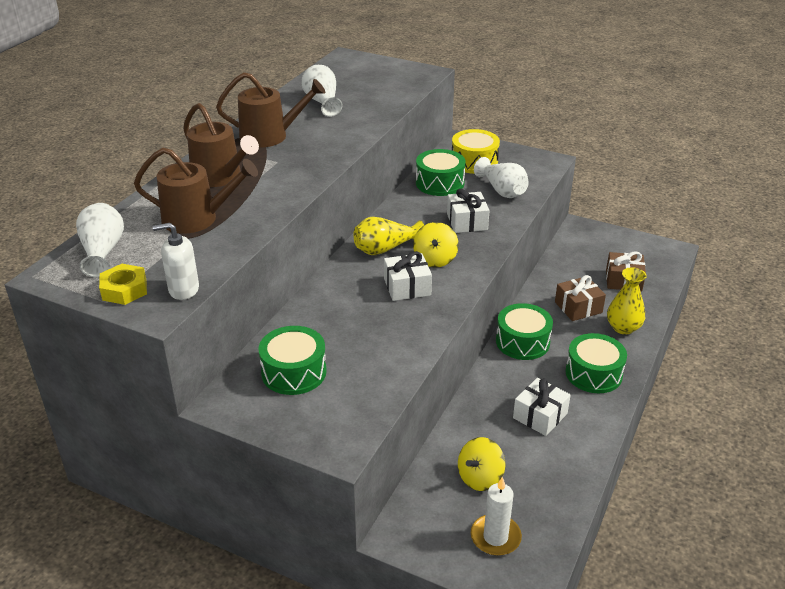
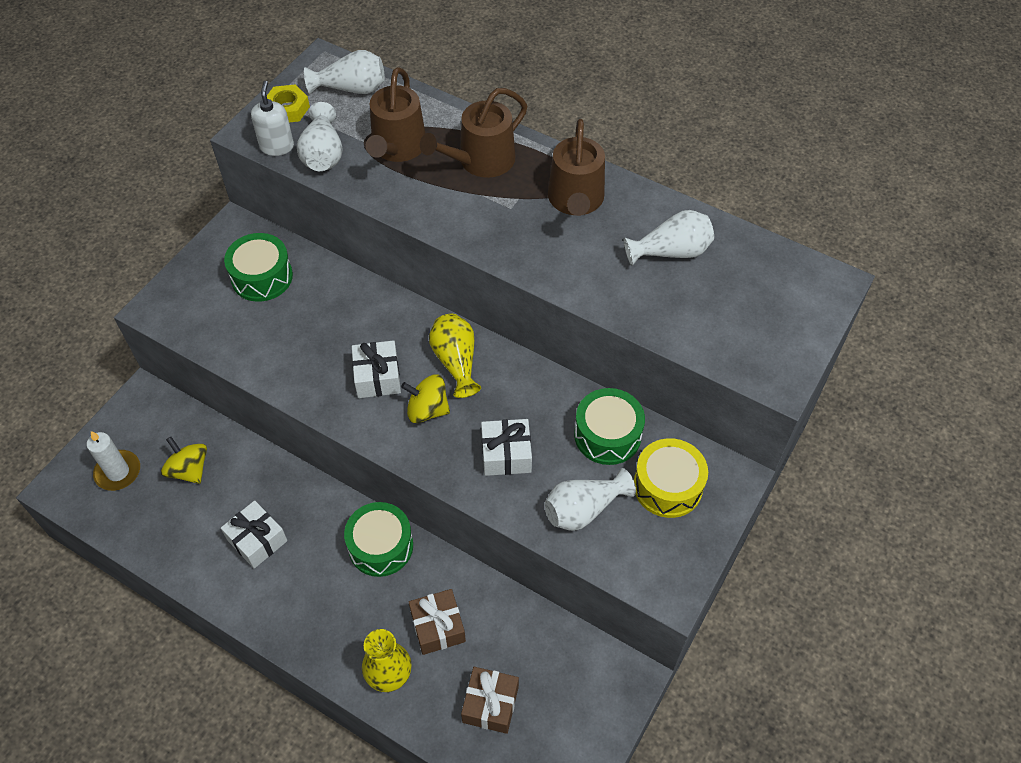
camera: 95 degrees right, 20 degrees up
green drum [565,333,627,393] -> none
none -> white vase [297,102,343,171]

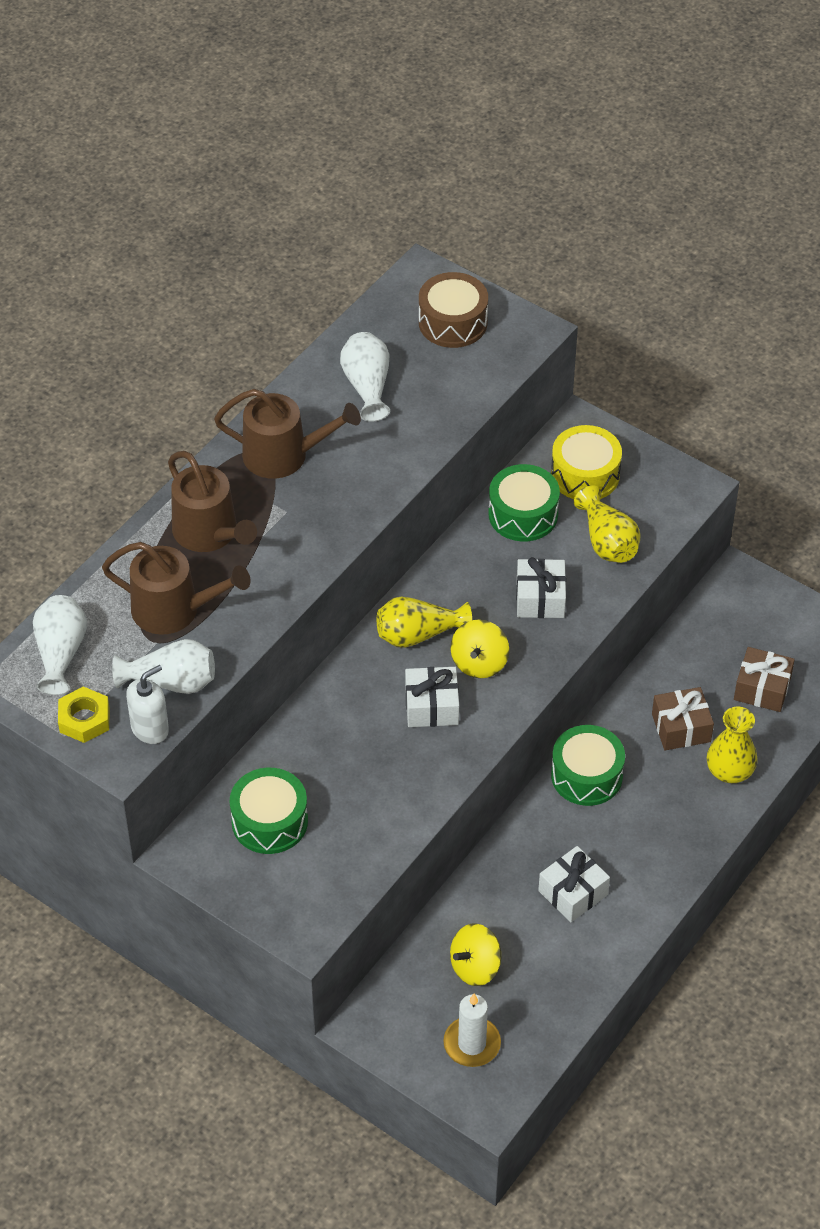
camera: 85 degrees left, 5 degrees down
white soap dispenser [251,81,294,156] -> white soap dispenser turned 135 degrees clockwise [126,665,169,744]
white vase [544,468,636,531] -> yellow vase [574,485,640,563]
none -> brown drum [419,272,488,348]

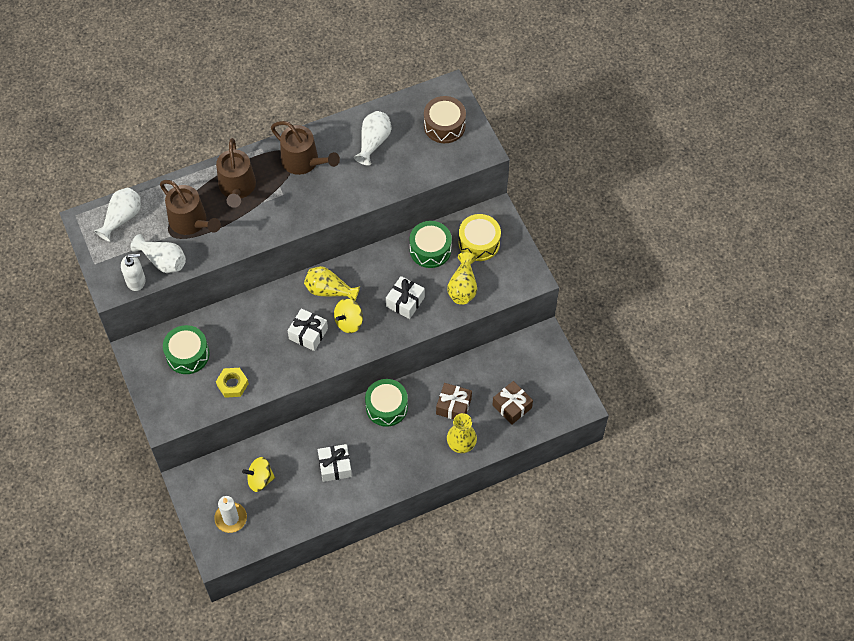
camera: 30 degrees right, 10 degrees up
yellow nut [58,686,109,743] -> yellow nut moved to [216,368,249,398]

